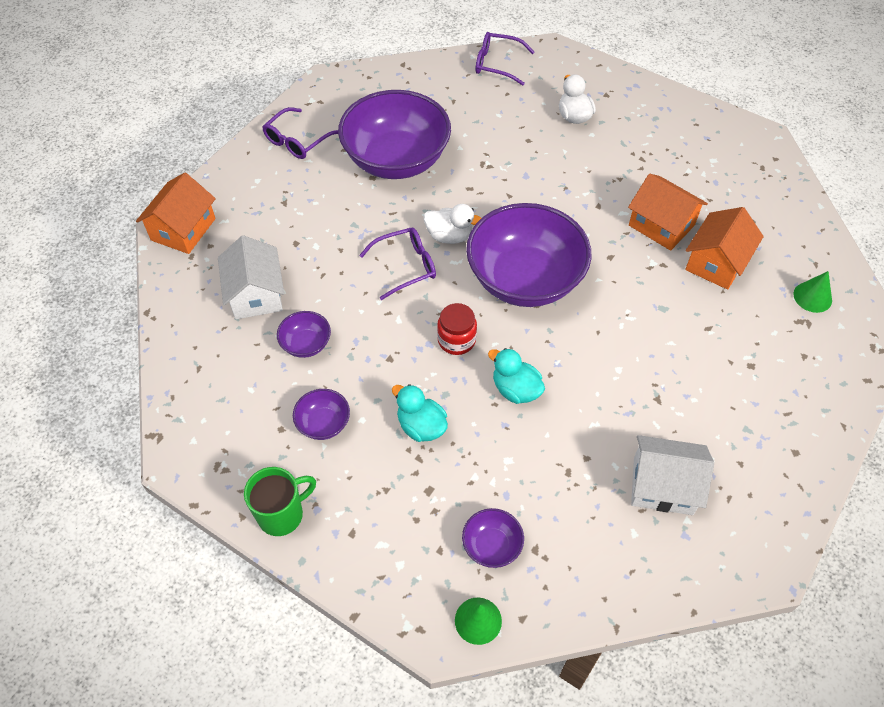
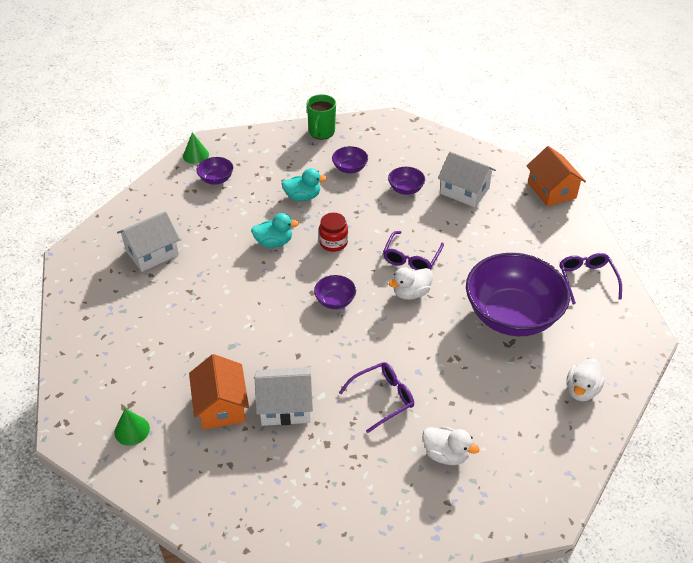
camera: 135 degrees right, 10 degrees down
purple bowl [466,203,591,307] -> purple bowl [314,275,356,309], size x0.42
purple glasses [476,32,534,85] -> purple glasses moved to [339,362,414,433]
orange house [628,174,708,251] -> white house [255,367,313,426]
none -> white duck [566,358,605,401]

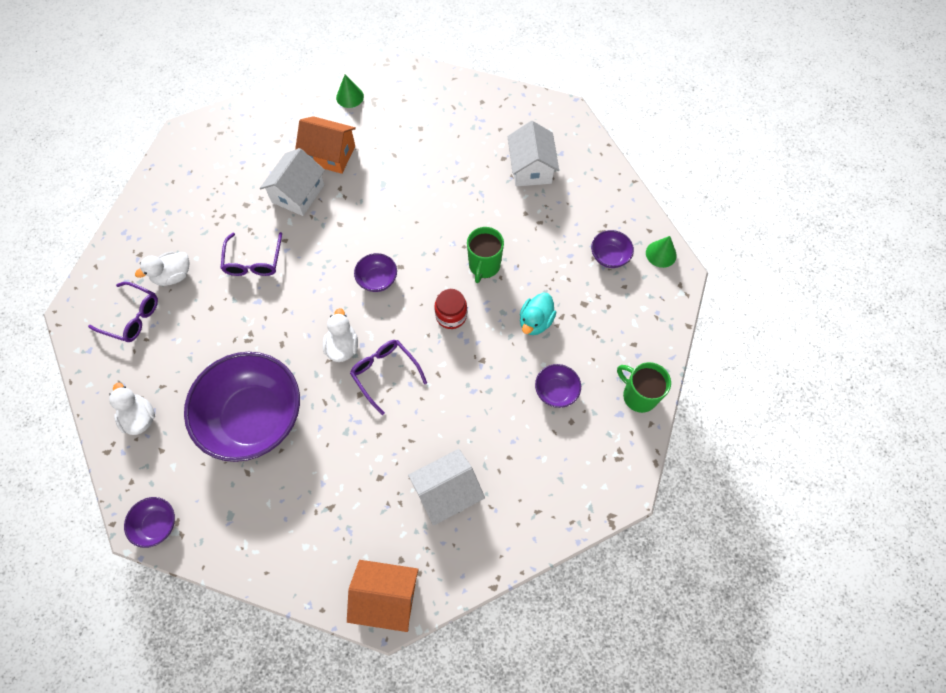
camera: 120 degrees right, 20 degrees up
turquoise duck [251,213,299,248] -> green mug [467,227,504,283]
purple bowl [388,167,425,195] -> purple bowl moved to [124,497,175,548]
purple glasses [560,253,622,304] -> purple glasses moved to [88,282,158,342]

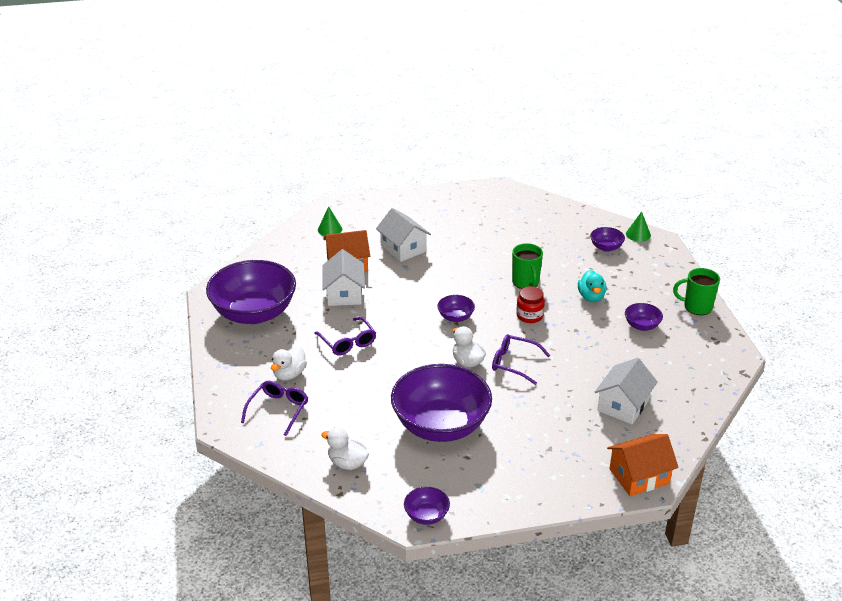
camera: 30 degrees left, 30 degrees down
purple glasses [88,282,158,342] -> purple glasses turned 60 degrees counterclockwise [241,381,308,436]
white house [507,121,559,186] -> white house moved to [376,208,431,262]
none -> purple bowl [206,260,296,324]

